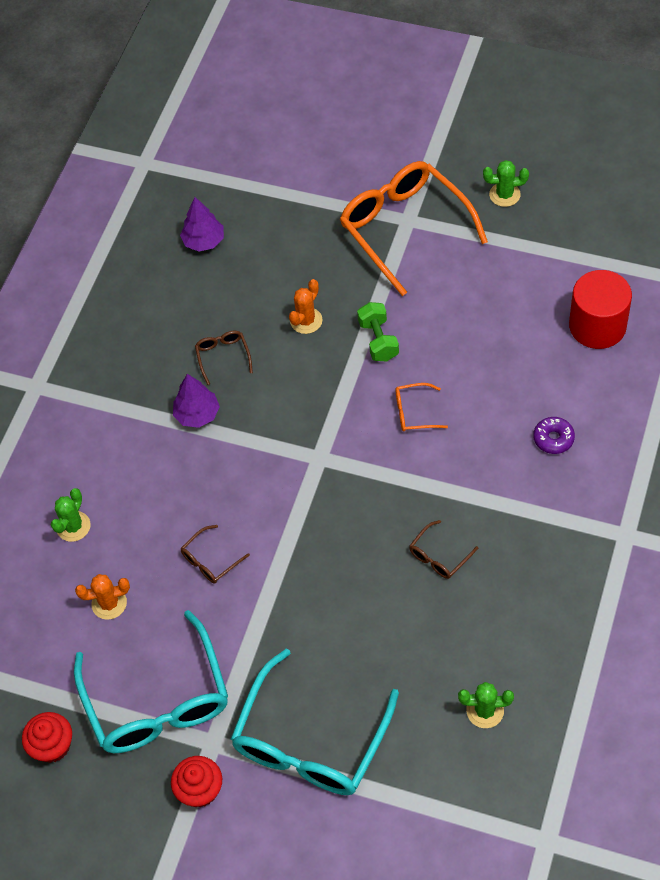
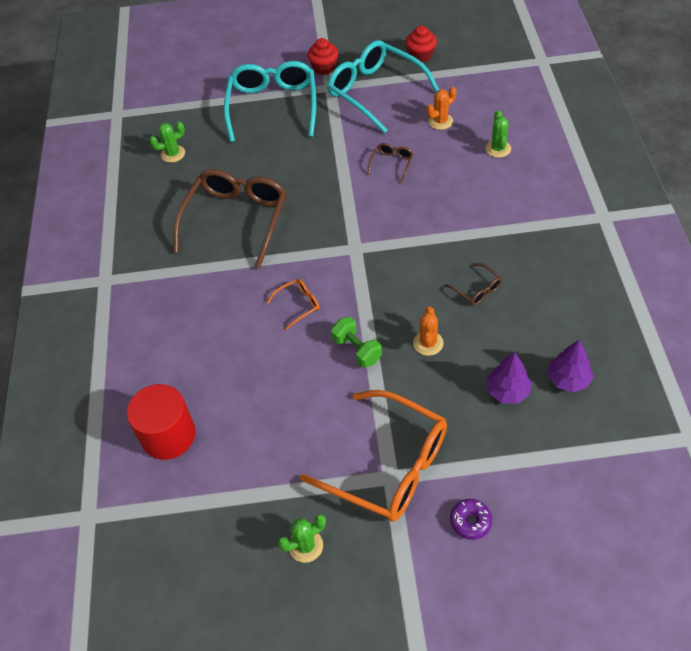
camera: 155 degrees right, 5 degrees down
purple tree [173,374,220,428] -> purple tree moved to [486,352,532,404]
brown glasses [409,520,478,579] -> brown glasses [173,169,287,269], size x2.39
purple donut [533,417,575,454] -> purple donut moved to [450,499,492,540]

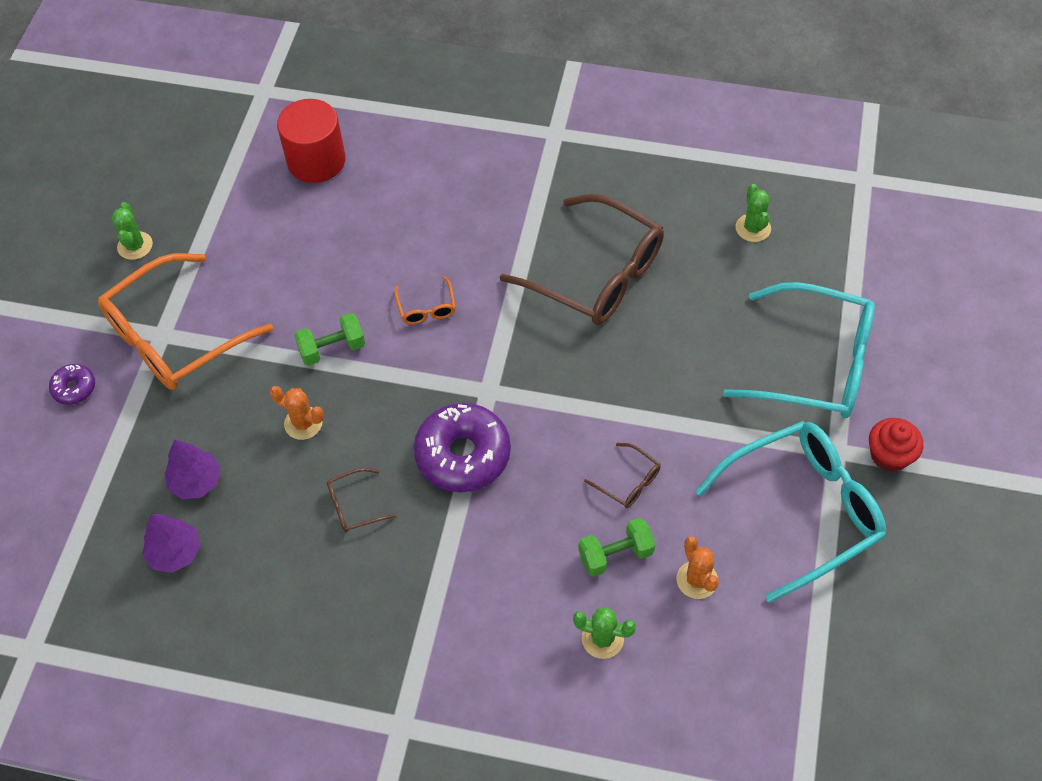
camera: 105 degrees right, 5 degrees up
red cupcake [405,26,437,63] -> none
none -> purple donut [414,403,511,492]
none -> green dumbbell [578,518,655,577]

